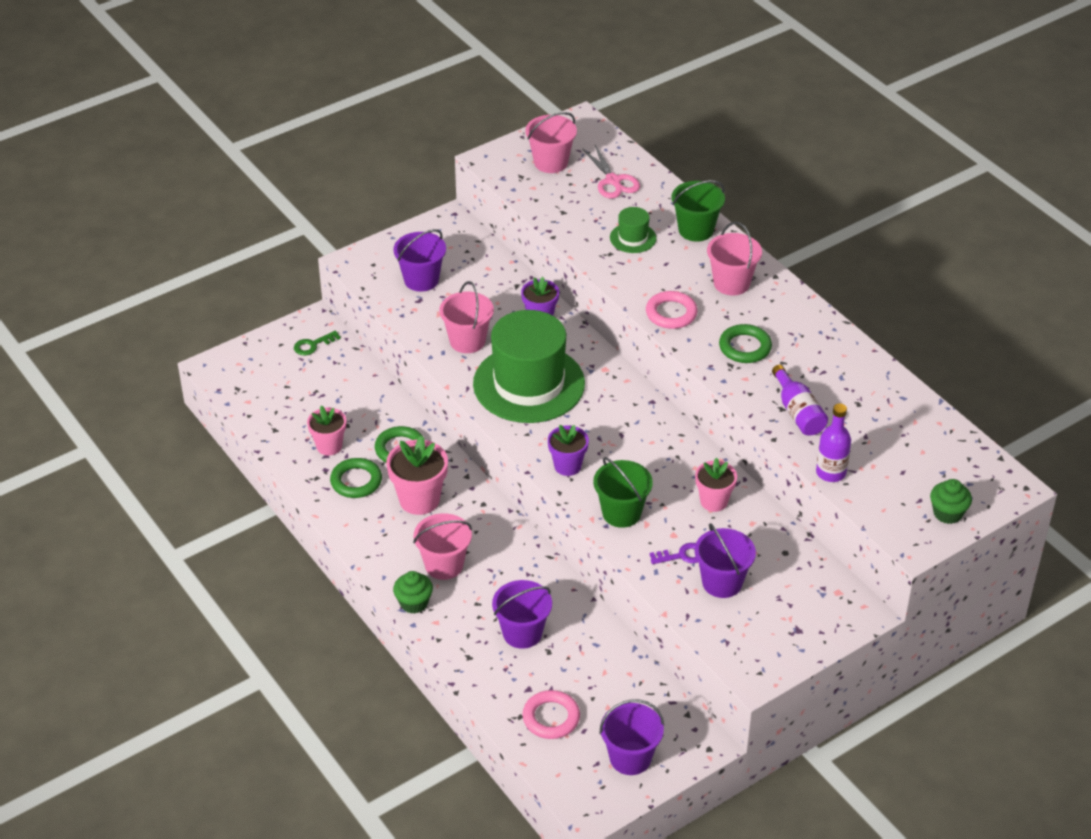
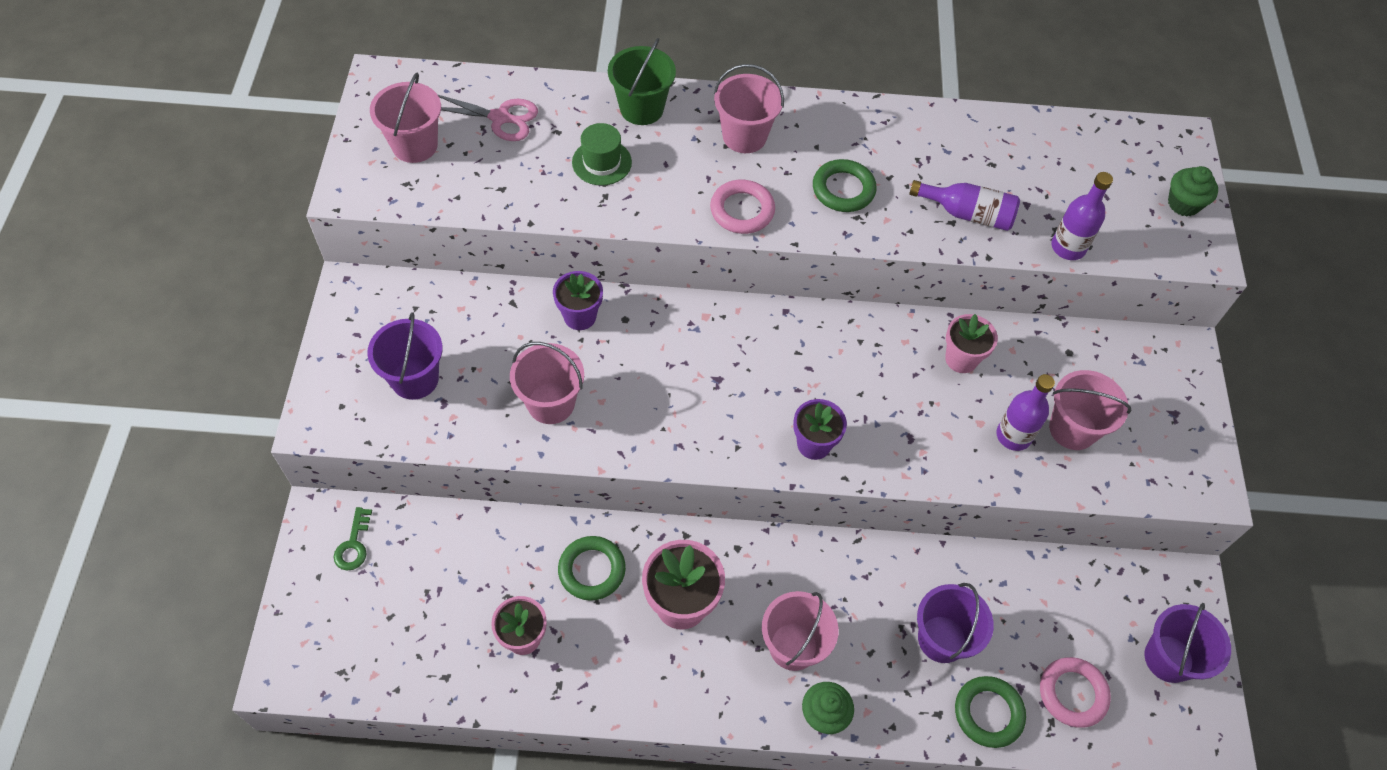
camera: 55 degrees left, 15 degrees up
green ring [330,458,382,498] -> green ring moved to [955,676,1026,748]
green hat [473,310,585,423] -> none
green bucket [593,457,653,528] -> none
purple key [649,543,698,564] -> purple bottle [996,374,1055,451]
purple bucket [695,523,756,598] -> pink bucket [1049,370,1131,450]

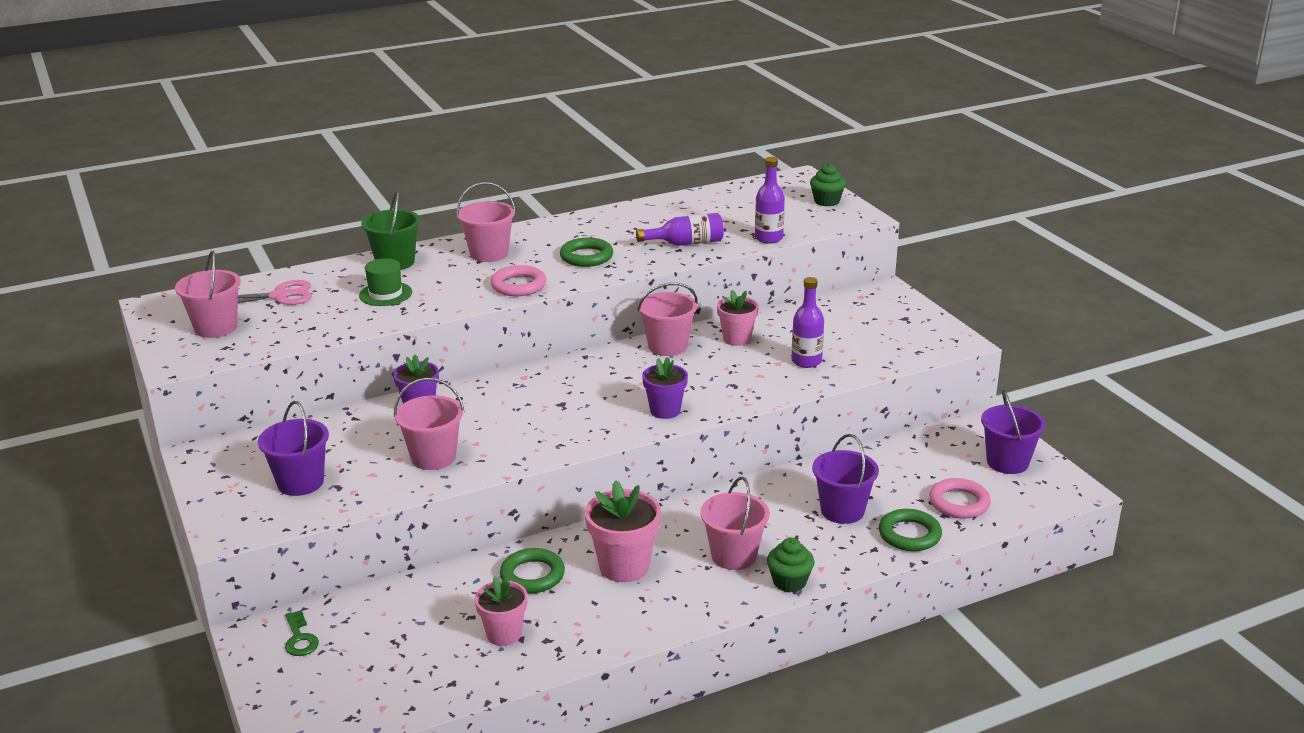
camera: 25 degrees left, 30 degrees down
pink bucket [1049,370,1131,450] -> pink bucket moved to [637,283,698,356]

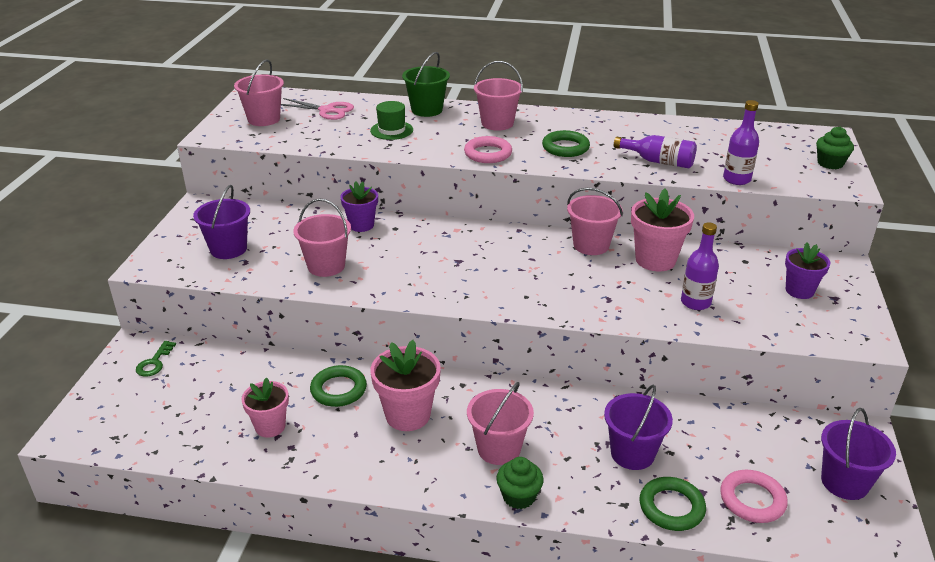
camera: 35 degrees right, 5 degrees up
purple flower pot [642,357,688,419] -> purple flower pot moved to [785,243,830,299]
pink flower pot [717,290,759,346] -> pink flower pot [631,189,694,271], size x1.53

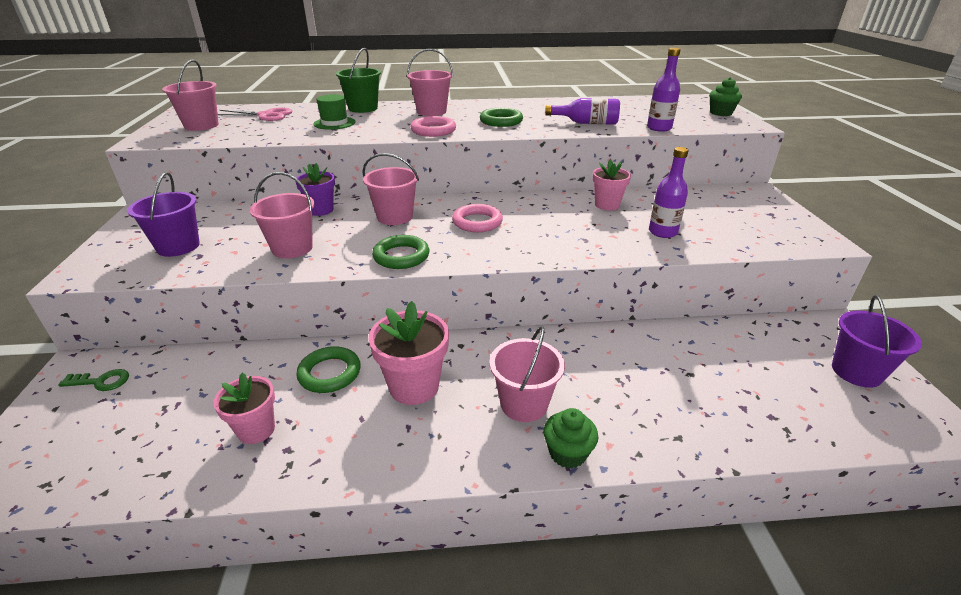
camera: 15 degrees left, 0 degrees up
green key [136,341,176,377] -> green key turned 90 degrees counterclockwise [58,369,129,391]
pink bucket [567,188,623,255] -> pink bucket moved to [362,153,419,225]
purple bucket [604,385,673,470] -> none
pink flower pot [631,189,694,271] -> pink flower pot [593,160,631,210], size x0.66
green ring [639,477,706,531] -> green ring moved to [372,235,429,269]
pink ring [720,470,788,523] -> pink ring moved to [452,204,503,232]
purple flower pot [785,243,830,299] -> none

